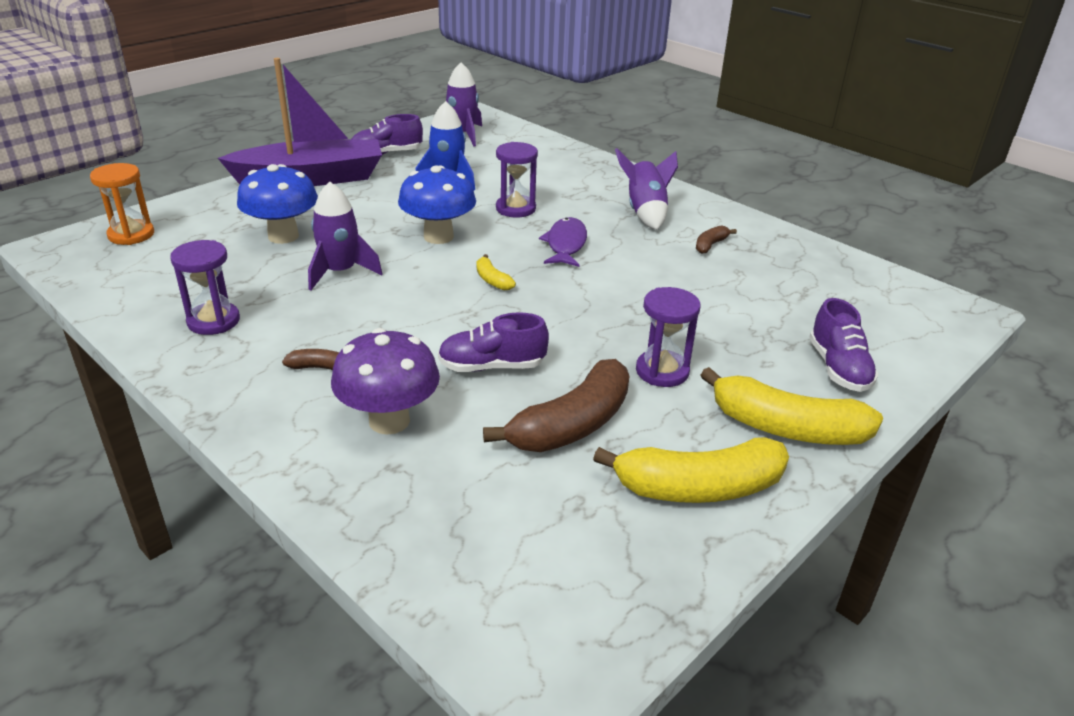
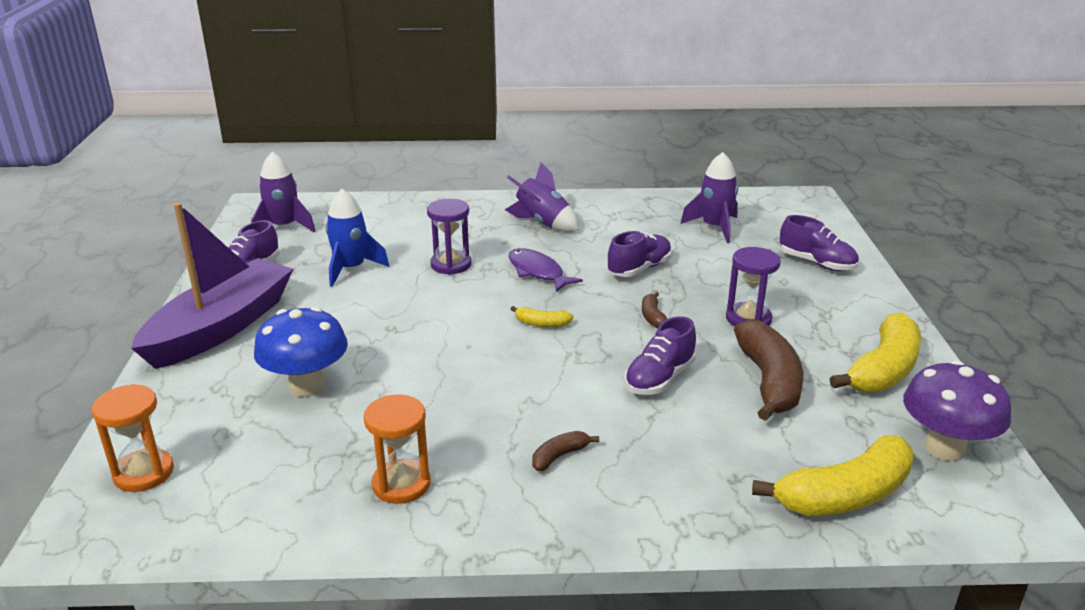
camera: 45 degrees left, 5 degrees down
purple hourglass [170,240,240,335] -> orange hourglass [364,395,431,504]
purple rocket [308,182,383,290] -> purple rocket moved to [681,152,738,243]
purple mushroom [331,328,440,435] -> purple mushroom moved to [903,360,1011,461]
blue mushroom [398,165,476,244] -> none
brown banana [696,225,737,254] -> brown banana moved to [642,292,667,328]
yellow banana [701,367,883,445] -> yellow banana moved to [752,435,914,516]
none -> purple shoe [607,231,672,277]

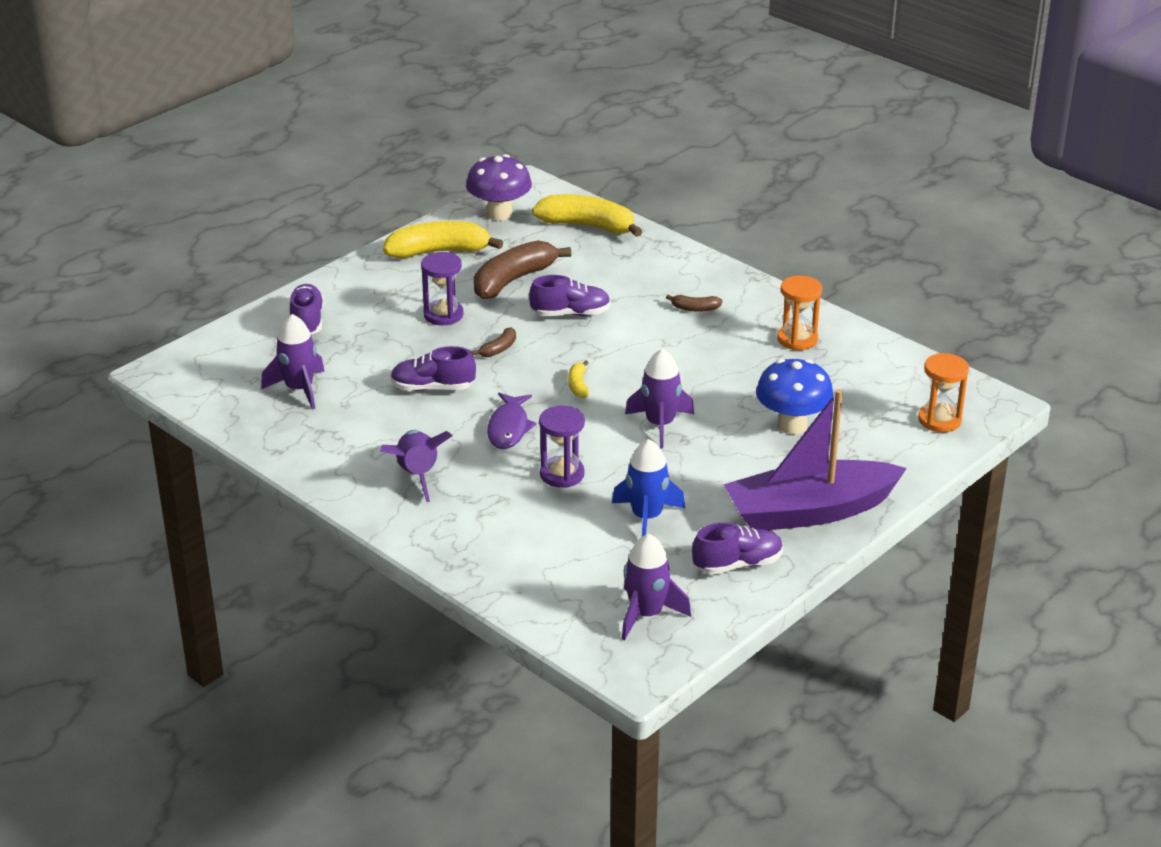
camera: 135 degrees left, 5 degrees up
yellow banana [511,306,573,327] -> yellow banana turned 150 degrees counterclockwise [568,360,589,398]
none -> purple rocket [625,348,694,448]

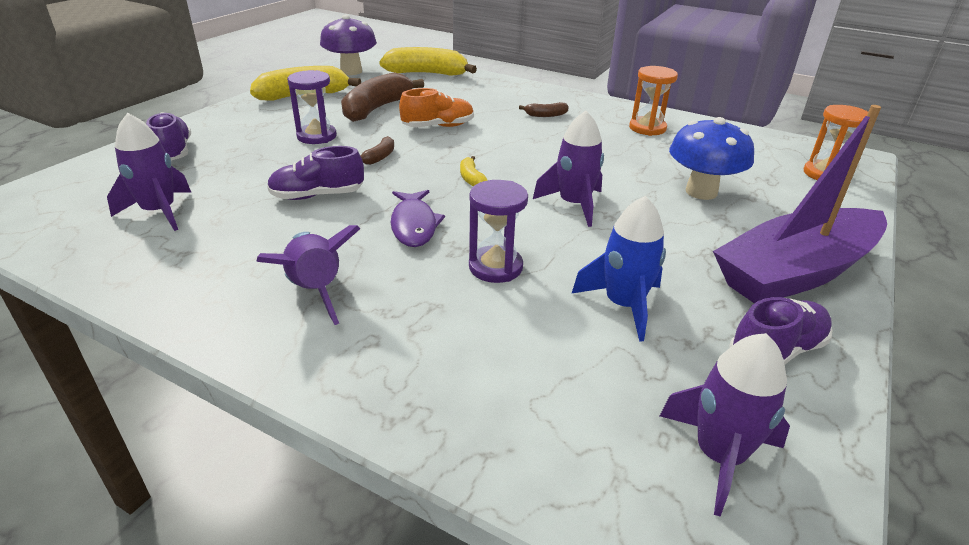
camera: 15 degrees left, 0 degrees up
purple shoe [529,275,611,316] -> orange shoe [399,88,474,128]

